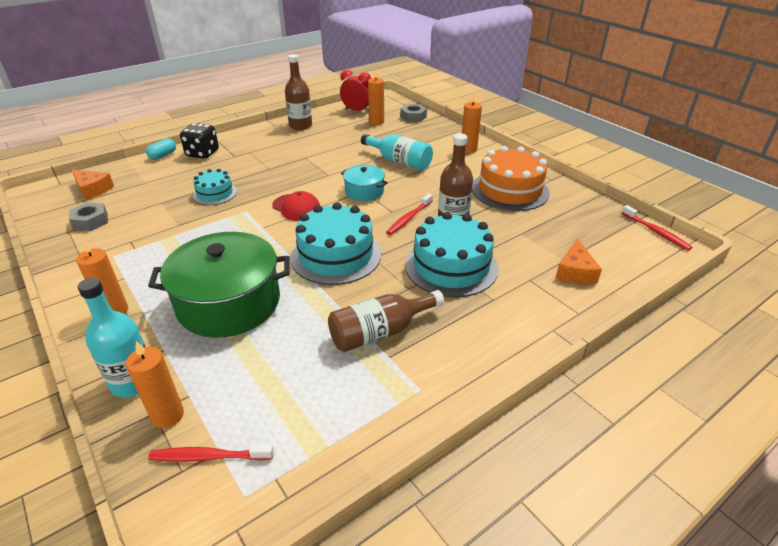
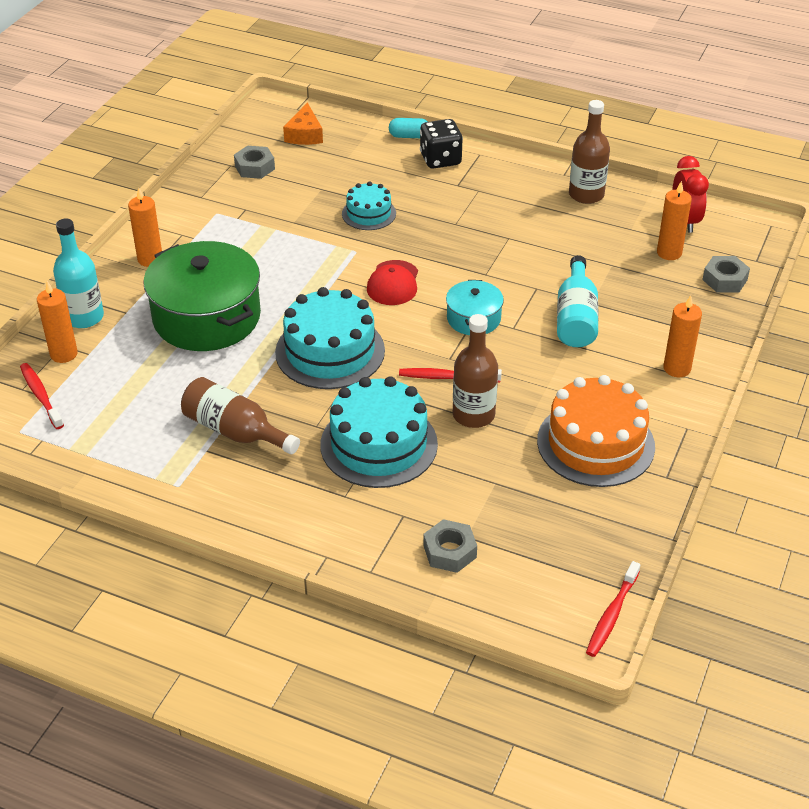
camera: 60 degrees right, 5 degrees up
orange cheese [556,238,602,284] -> grey nut [423,519,477,573]

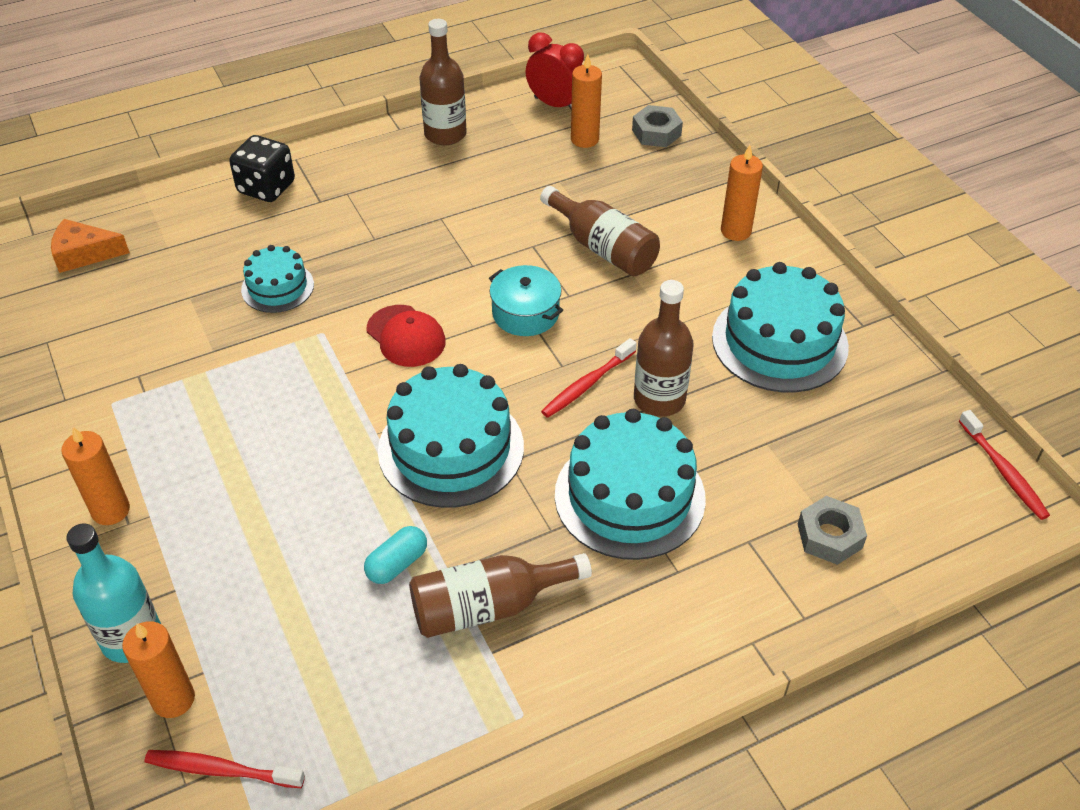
camera: 50 degrees left, 5 degrees up
green pot [143,241,261,351] -> none
grey nut [234,146,275,179] -> none
orange cheese [283,102,323,145] -> orange cheese turned 135 degrees clockwise [51,219,130,273]
turquoise capsule [389,118,428,138] -> turquoise capsule moved to [364,526,427,584]
orange cake [537,375,655,487] -> turquoise cake [712,262,849,392]
turquoise bottle [557,255,598,347] -> brown bottle [540,186,660,276]

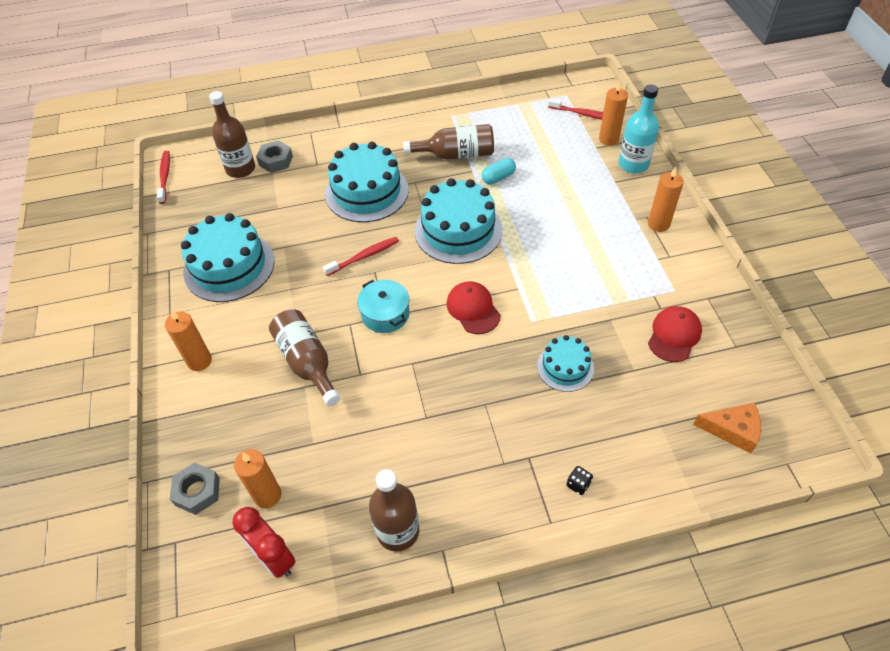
camera: 165 degrees left, 5 degrees up
black dice [229,135,295,202] -> black dice [567,466,593,495], size x0.45
brown bottle [634,280,694,417] -> brown bottle moved to [209,91,255,178]
none -> red cap [648,306,702,362]

